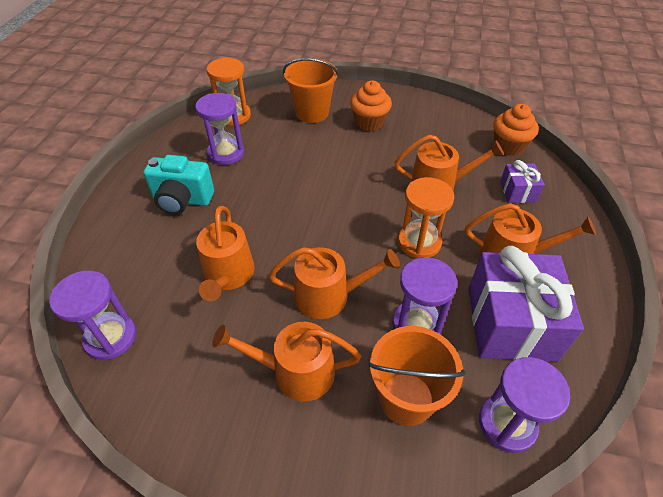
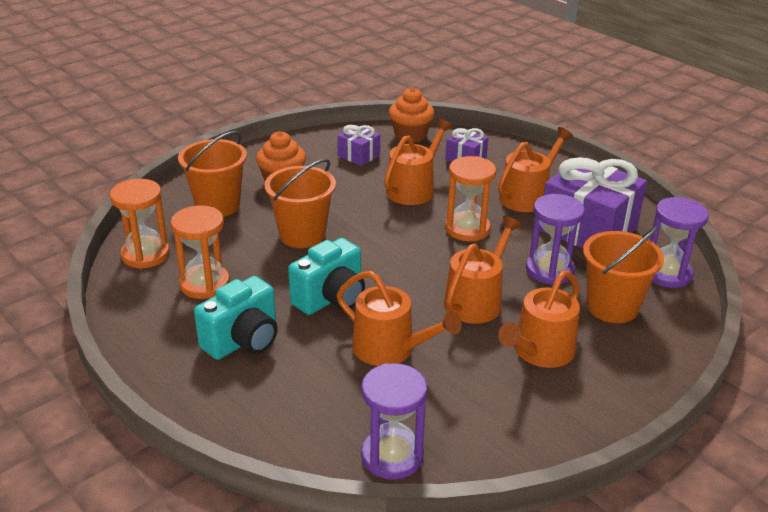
camera: 55 degrees left, 15 degrees down
purple hourglass [195,93,244,165] -> orange hourglass [170,206,230,299]
none -> orange bucket [264,159,336,248]
none -> turquoise camera [288,238,365,315]
none -> purple gift [337,125,380,166]

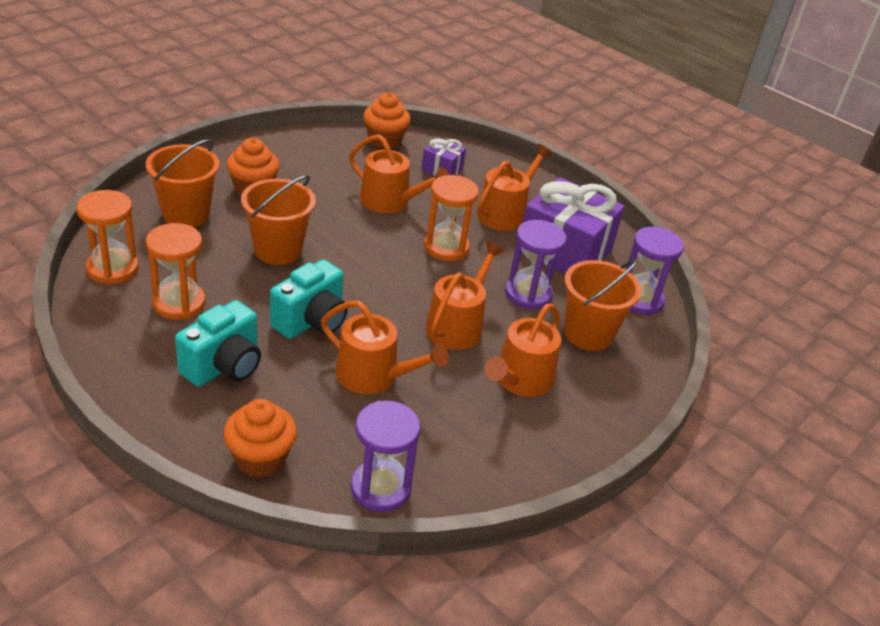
camera: 10 degrees left, 5 degrees up
purple gift [337,125,380,166] -> none
orange watering can [384,118,453,205] -> orange watering can turned 90 degrees clockwise [349,134,449,213]
none -> orange cupcake [224,399,297,478]

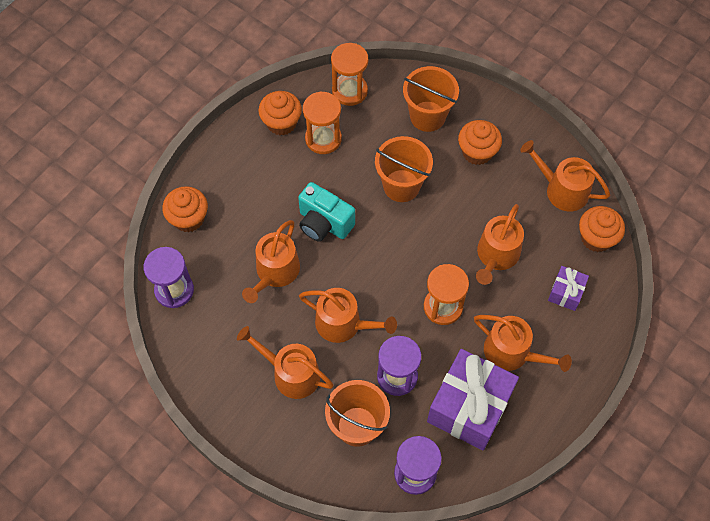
camera: 90 degrees right, 25 degrees up
turquoise camera [175,300,261,387] -> none
none -> orange cupcake [258,91,302,136]
none -> orange watering can [520,140,610,212]

